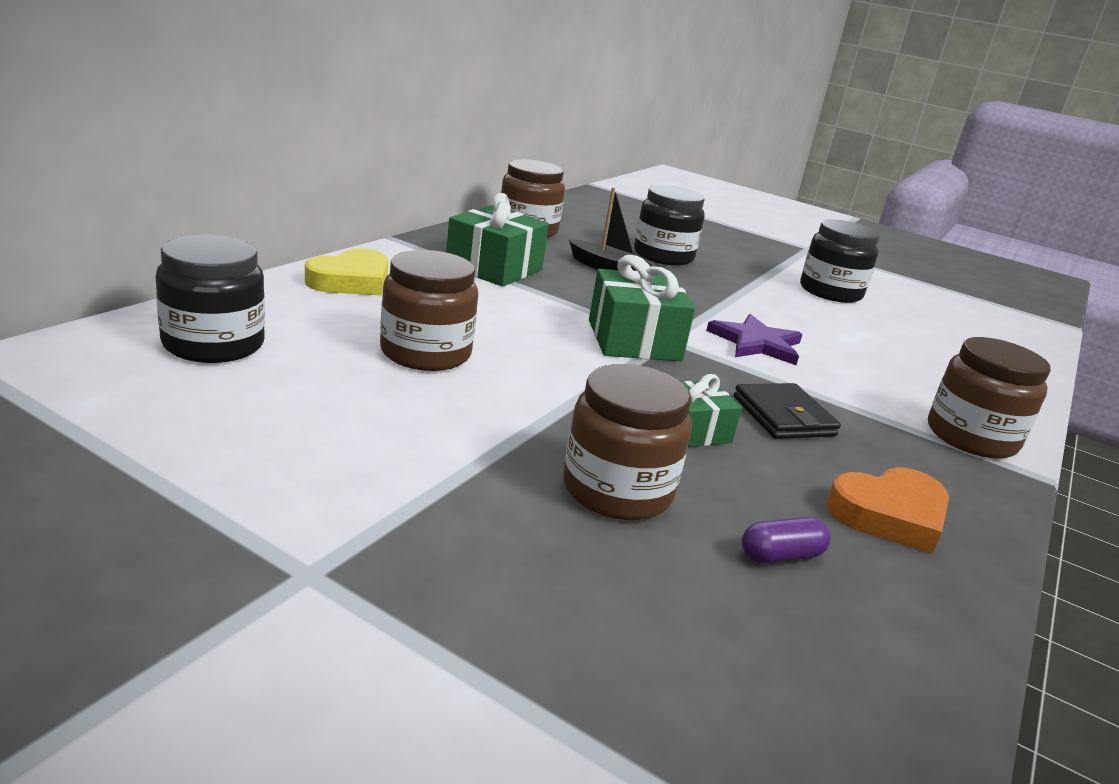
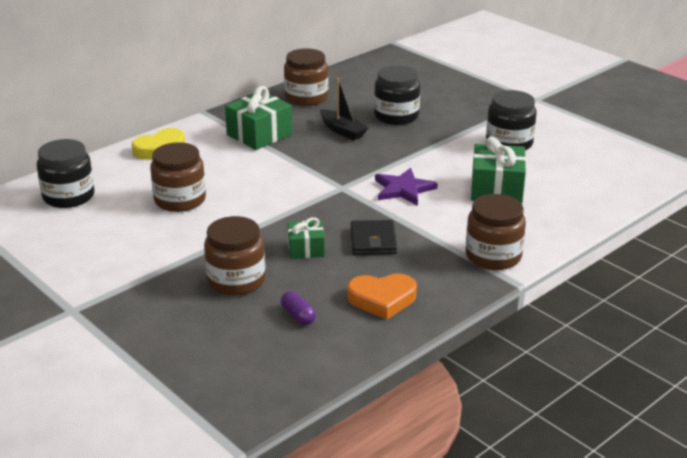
camera: 20 degrees right, 5 degrees up
green gift [589,255,695,361] -> green gift moved to [471,136,526,204]
purple capsule [742,517,831,564] -> purple capsule turned 60 degrees clockwise [281,291,316,325]

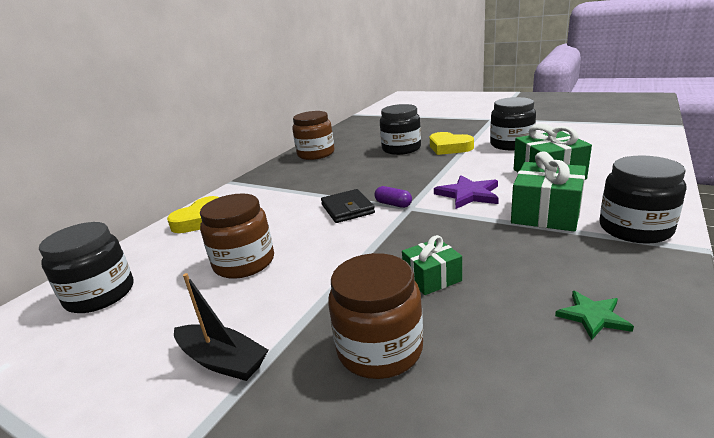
camera: 15 degrees left, 5 degrees down
green gift [225,86,293,150] -> green gift moved to [511,152,586,232]
purple capsule [281,291,316,325] -> purple capsule moved to [374,186,412,208]
black boat [320,78,368,140] -> black boat moved to [174,273,268,381]
orange heart [347,274,417,320] -> green star [555,291,634,340]
black wallet [351,220,397,255] -> black wallet moved to [321,189,375,223]
brown jar [466,194,526,270] -> black jar [600,155,687,244]
none -> yellow heart [430,132,474,155]

